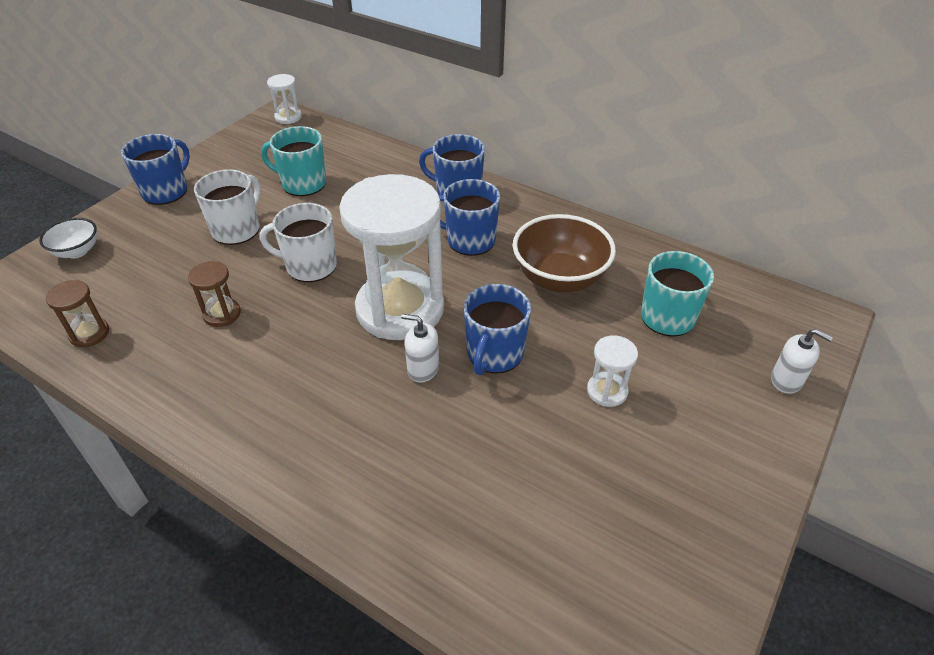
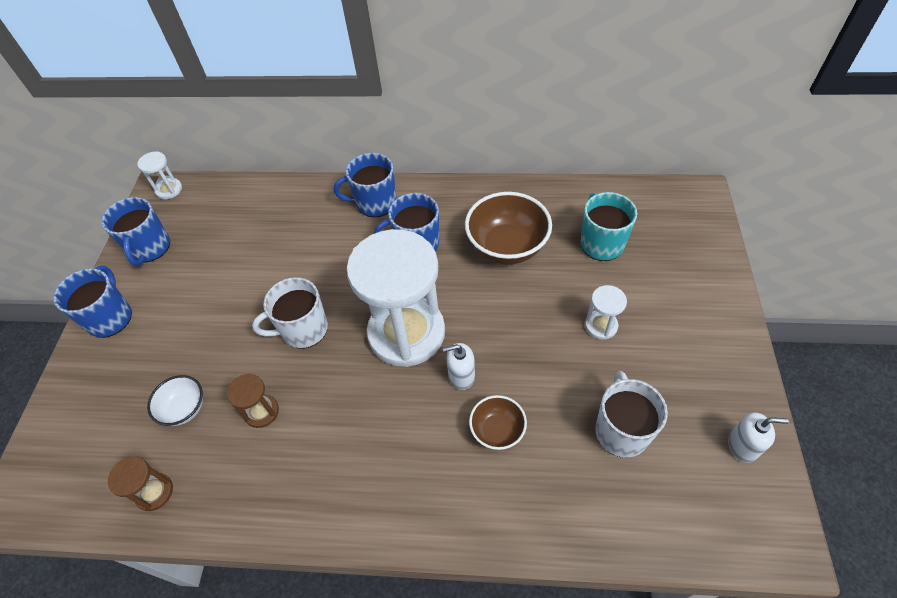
camera: 25 degrees left, 10 degrees up
white bowl [39,218,97,258] -> white bowl moved to [147,375,203,426]
white mug [194,169,261,245] -> white mug moved to [595,371,668,458]
turquoise mug [261,126,326,196] -> none
blue mug [464,284,531,375] -> blue mug moved to [102,197,170,266]
white soap dispenser [771,329,833,394] -> white soap dispenser moved to [728,412,789,463]
none -> brown bowl [469,395,527,450]

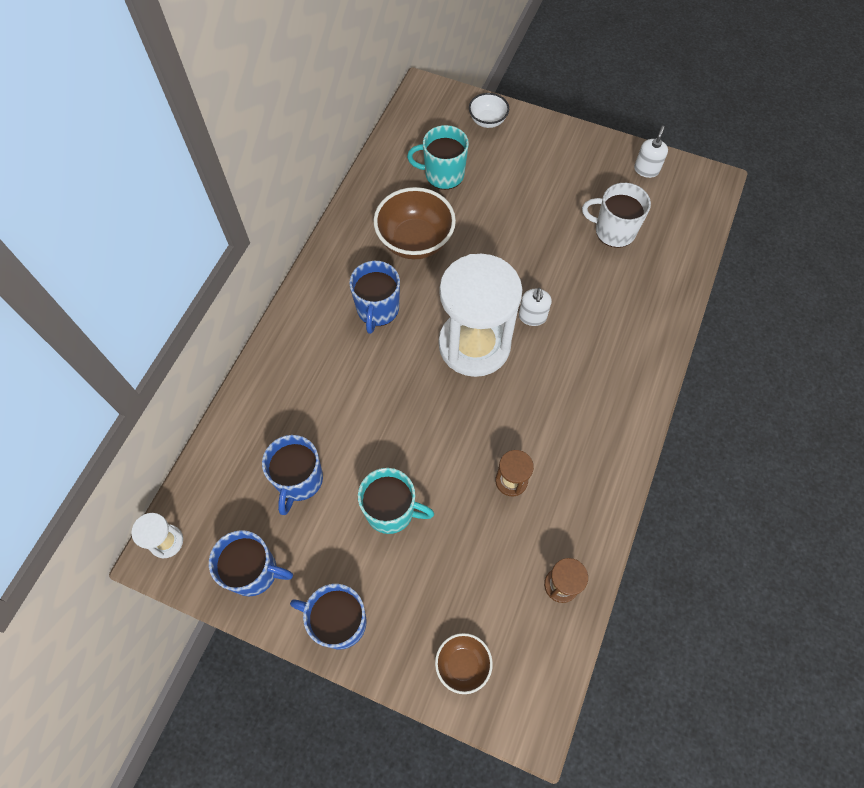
camera: 75 degrees left, 10 degrees up
white bowl [147,375,203,426] -> white bowl moved to [469,93,509,128]
white mug [252,277,328,349] -> none
blue mug [334,153,396,217] -> blue mug moved to [262,435,323,515]
brown bowl [469,395,527,450] -> brown bowl moved to [435,633,493,694]
white hourglass [585,285,627,340] -> none
none -> turquoise mug [358,468,434,534]

